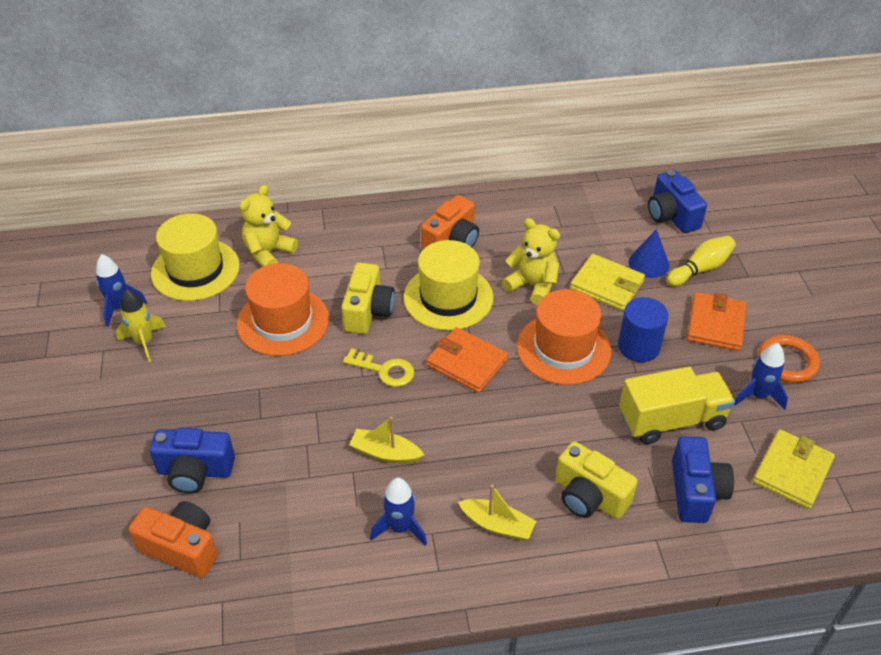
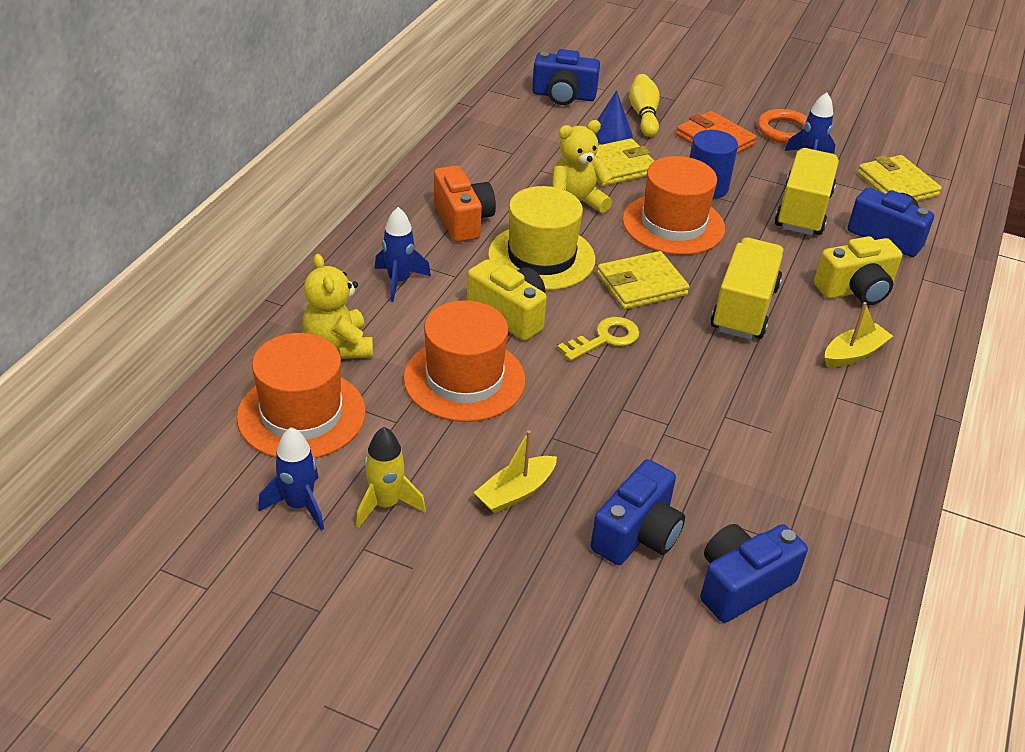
camera: 60 degrees left, 5 degrees down
orange camera [129,501,218,578] -> blue camera [700,524,808,623]
yellow hat [151,213,240,301] -> orange hat [237,333,366,458]
yellow boat [349,417,424,464] -> yellow boat moved to [474,430,557,514]
blue rocket [370,478,427,546] -> blue rocket moved to [375,207,431,302]
orange wallet [427,327,508,393] -> yellow wallet [597,251,689,310]
none -> yellow truck [710,238,784,340]

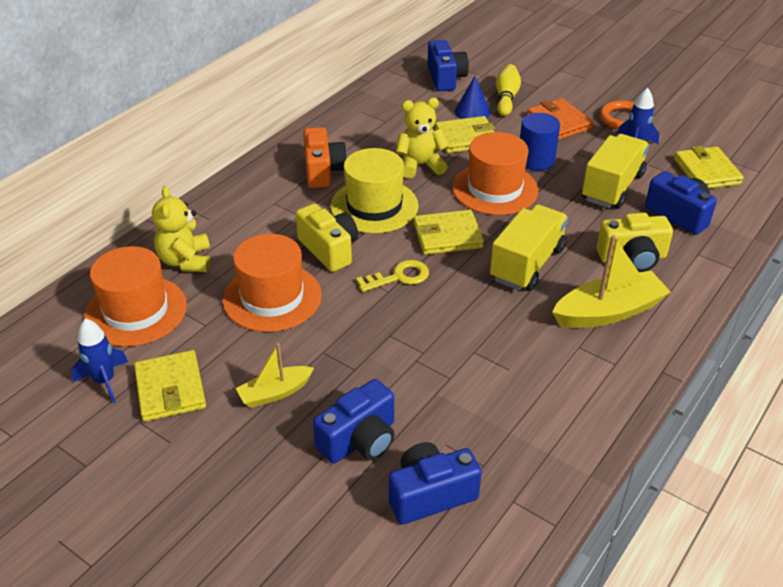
camera: 15 degrees right, 0 degrees up
yellow rocket [356,427,426,528] -> yellow wallet [134,350,206,422]
blue rocket [375,207,431,302] -> none
blue camera [532,49,600,105] -> blue camera turned 120 degrees counterclockwise [427,40,469,91]
yellow boat [825,302,893,367] -> yellow boat [552,235,671,328], size x1.69

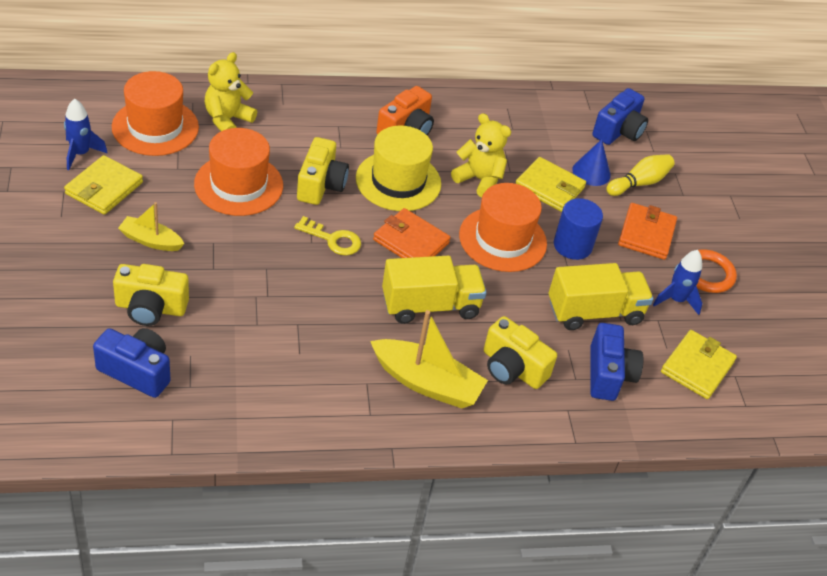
camera: 40 degrees right, 5 degrees up
blue camera [313,379,395,464] -> yellow camera [113,264,189,326]
yellow wallet [414,210,484,255] -> orange wallet [373,208,451,258]

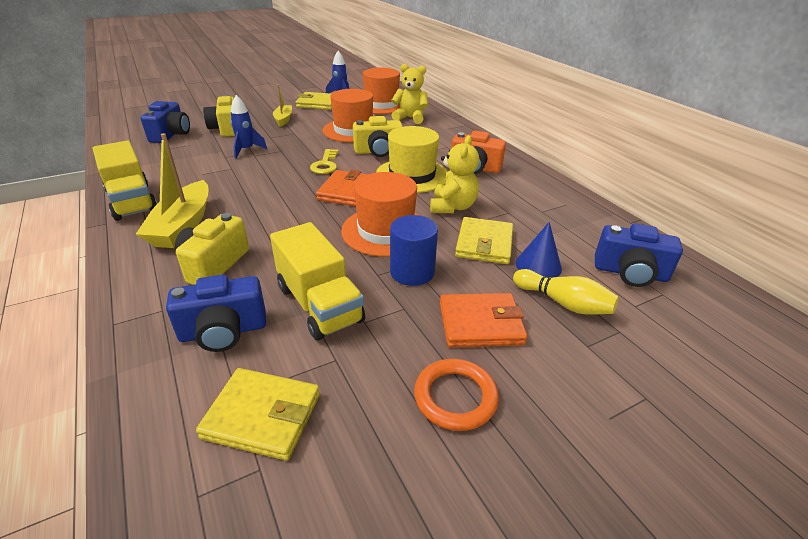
camera: 75 degrees right, 10 degrees down
yellow truck [382,256,487,324] -> yellow truck moved to [93,141,157,221]
blue rocket [653,250,703,315] -> blue rocket moved to [230,95,267,158]

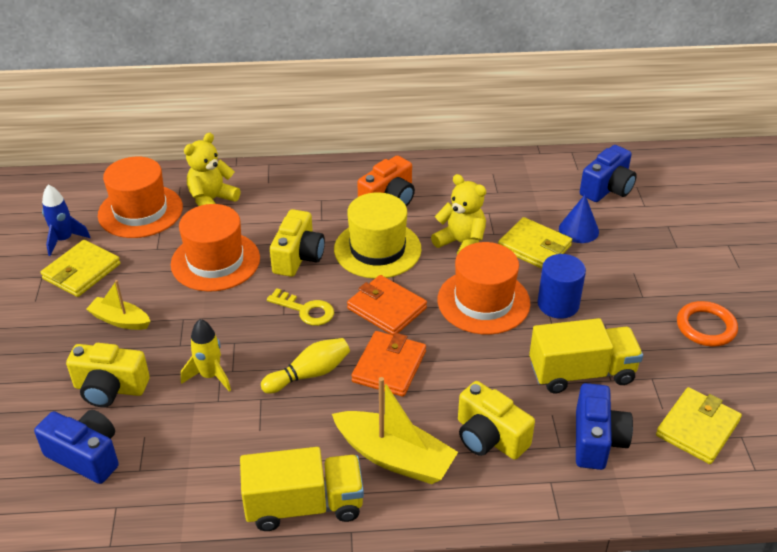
camera: 65 degrees left, 5 degrees up
blue rocket [230,95,267,158] -> yellow rocket [181,319,231,392]
orange wallet [440,293,527,348] -> orange wallet moved to [351,331,426,397]
yellow bowling pin [513,269,619,315] -> yellow bowling pin moved to [261,338,350,394]

